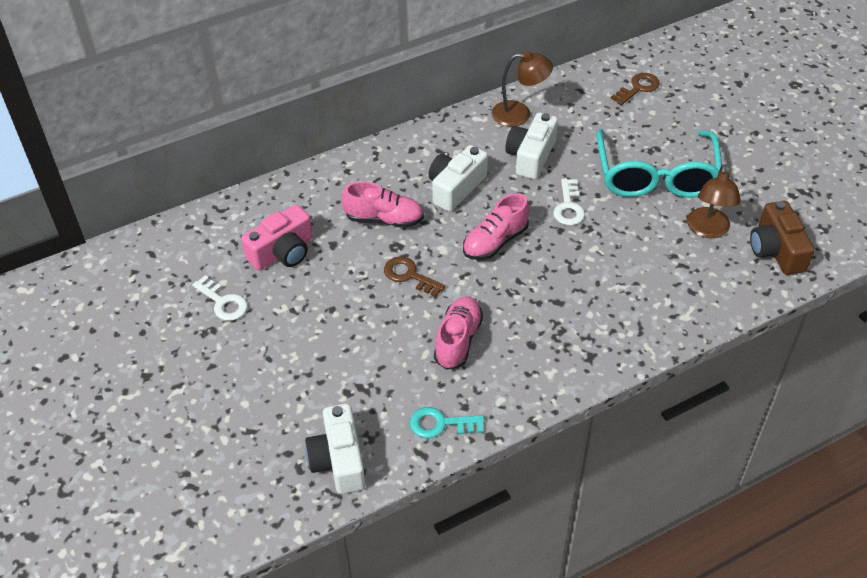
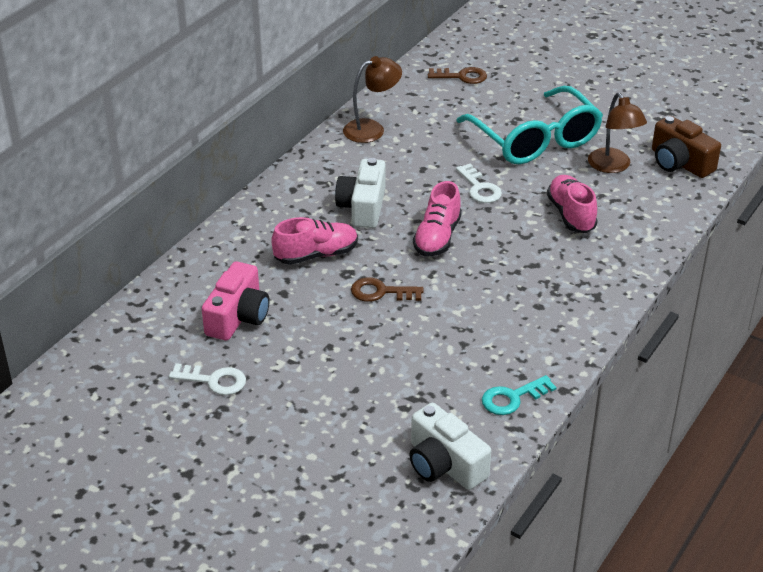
camera: 30 degrees left, 10 degrees down
pink shoe [434,296,483,370] -> pink shoe moved to [547,175,598,233]
white camera [505,113,558,180] -> none
brown key [611,73,660,105] -> brown key turned 75 degrees clockwise [428,67,487,84]

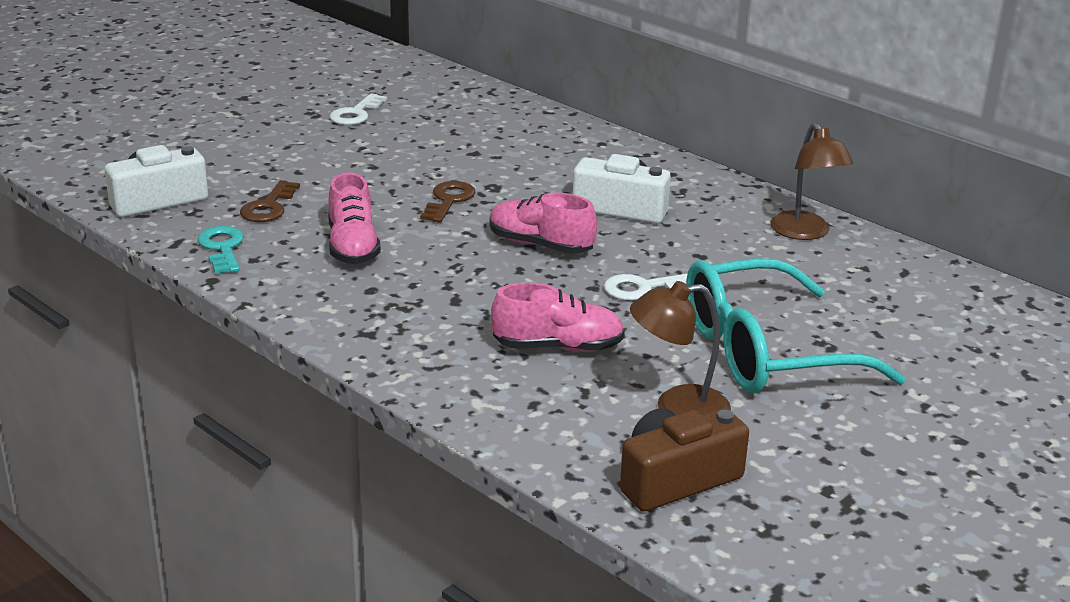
camera: 100 degrees right, 10 degrees down
pink camera [202,261,269,340] -> none
pink shoe [271,217,358,265] -> pink shoe moved to [328,172,381,264]
brown key [428,67,487,84] -> brown key moved to [240,180,300,222]

